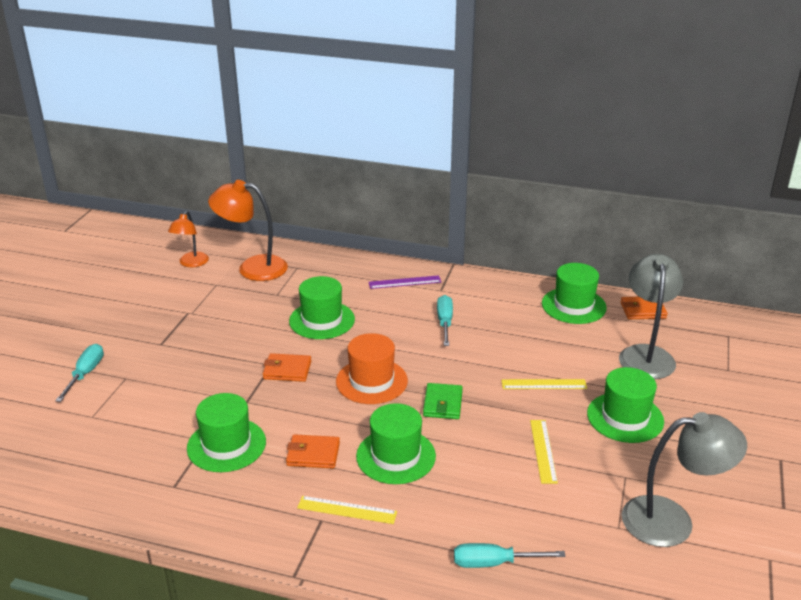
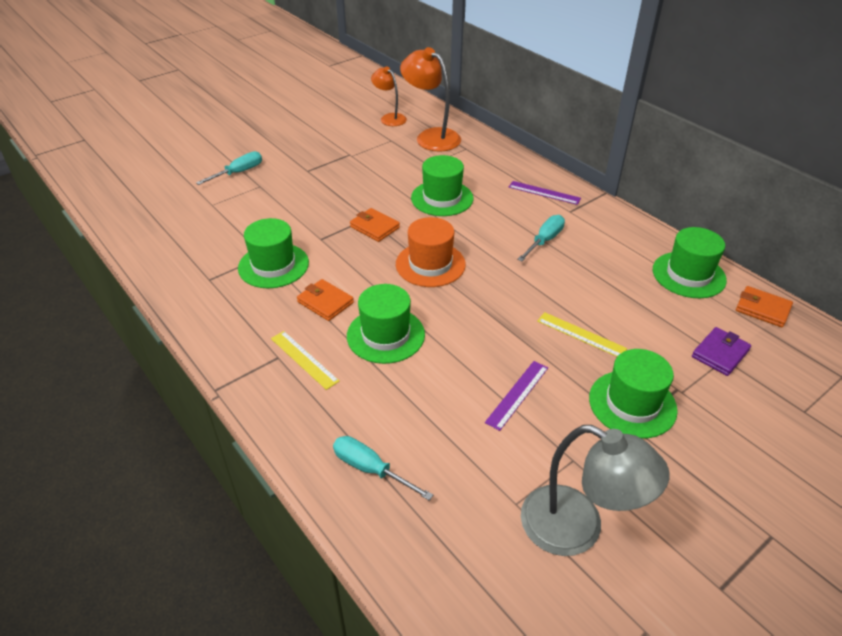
camera: 35 degrees right, 10 degrees up
orange lamp [168,211,209,267] -> orange lamp turned 90 degrees clockwise [371,66,407,126]
green wallet [423,383,463,419] -> none
yellow ruler [530,420,558,484] -> purple ruler [485,361,548,431]
grey lamp [619,254,683,379] -> purple wallet [692,327,751,376]

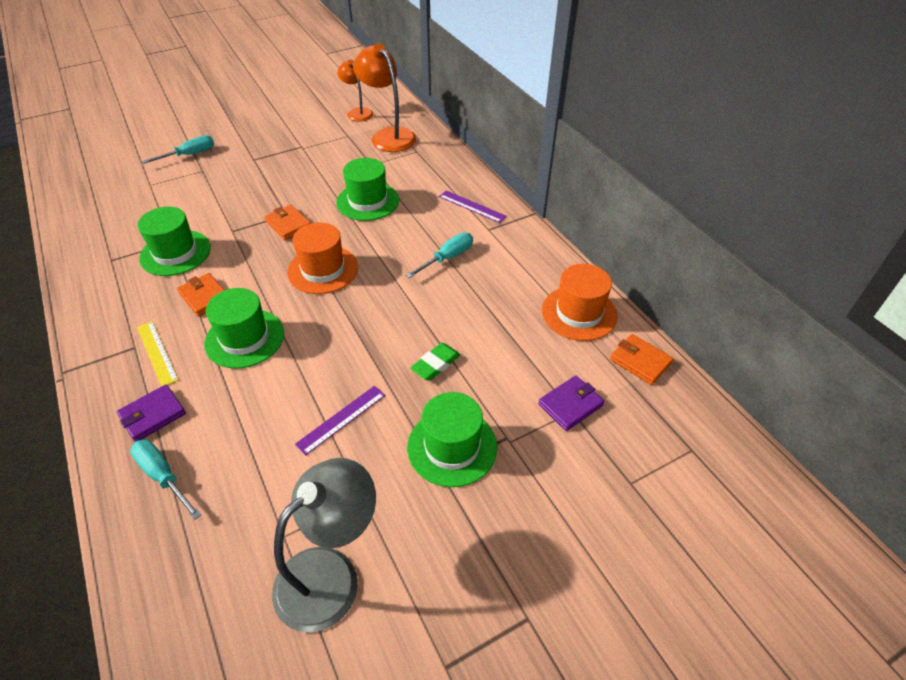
camera: 10 degrees right, 5 degrees up
grey lamp [521,425,670,556] -> grey lamp turned 90 degrees counterclockwise [272,458,376,633]
yellow ruler [537,312,627,357] -> green eraser [410,343,461,381]
green hat [653,227,727,298] -> orange hat [542,264,618,341]
none -> purple wallet [117,385,186,442]

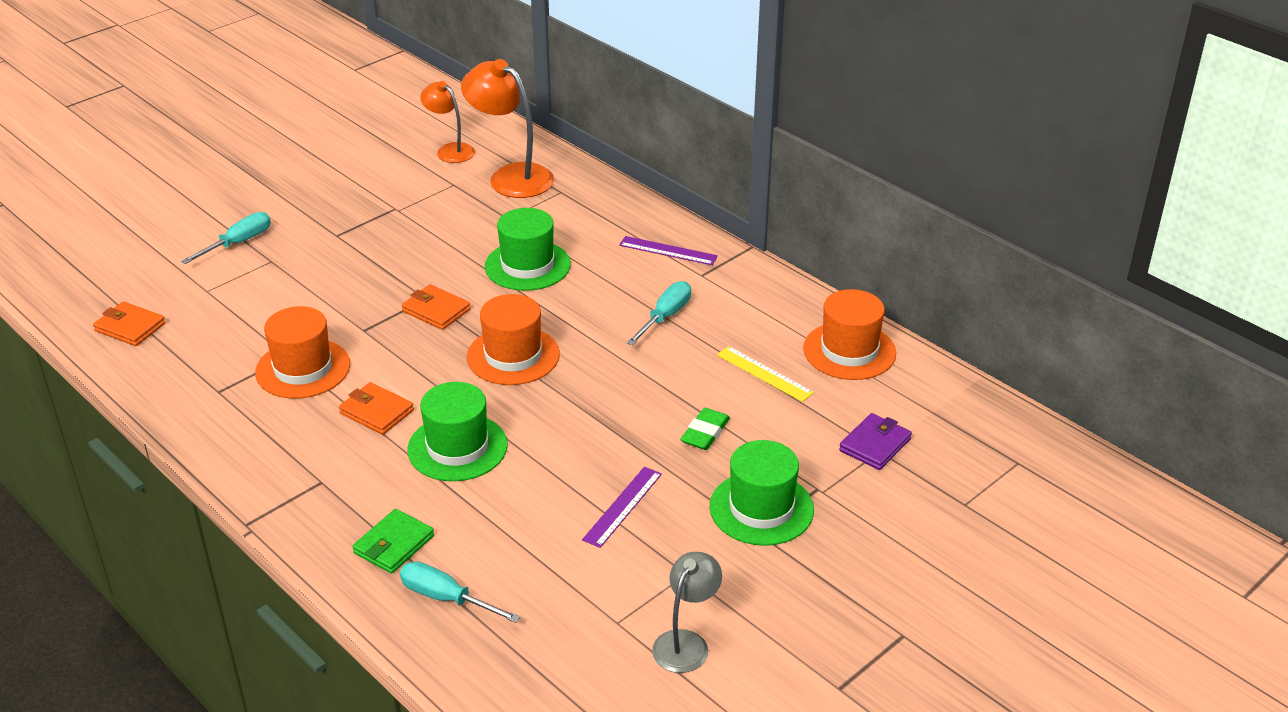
camera: 15 degrees left, 10 degrees down
purple wallet [117,385,186,442] -> green wallet [352,509,434,574]
yellow ruler [137,321,178,387] -> yellow ruler moved to [717,346,814,402]
green hat [138,207,211,276] -> orange hat [255,306,350,399]
grey lamp [272,458,376,633] -> grey lamp [652,552,722,673], size x0.61
orange wallet [610,334,674,385] -> orange wallet moved to [93,301,166,346]

